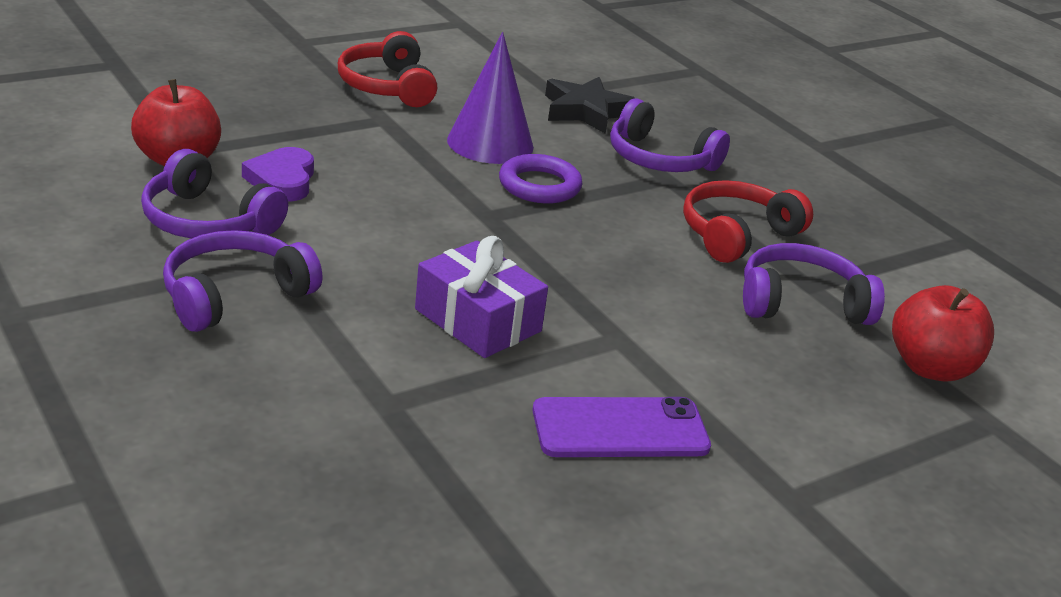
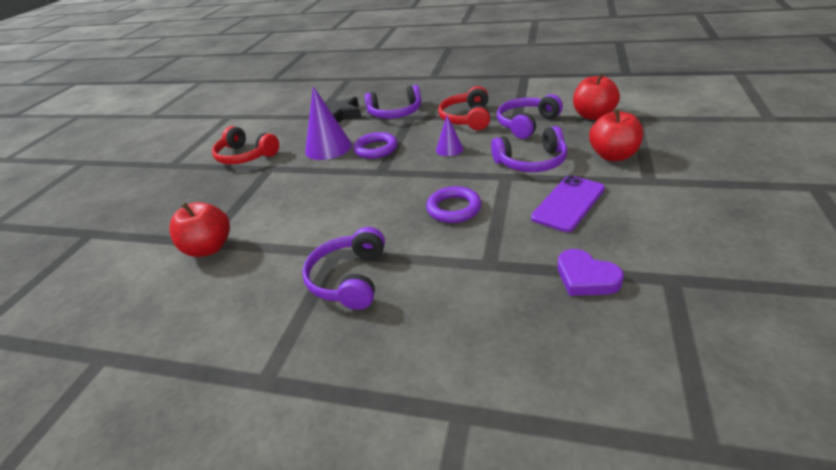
camera: 35 degrees left, 5 degrees up
purple headphones [141,149,288,239] -> purple headphones moved to [491,126,567,172]
purple heart [242,147,314,202] -> purple heart moved to [557,249,624,296]
purple gift [415,236,548,358] -> purple ring [426,186,481,223]
none -> purple cone [436,115,463,156]
none -> red apple [589,109,643,161]

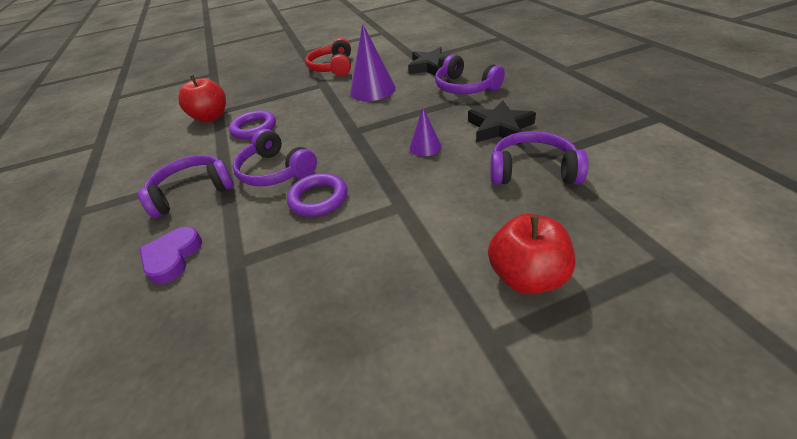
camera: 55 degrees right, 5 degrees up
purple ring [353,132,397,159] -> purple ring moved to [229,110,276,139]
red headphones [438,86,490,130] -> black star [468,100,536,144]
purple headphones [491,126,567,172] -> purple headphones moved to [233,129,317,186]
purple phone [531,175,605,232] -> none
purple heart [557,249,624,296] -> purple heart moved to [139,227,202,284]
red apple [573,73,620,120] -> none

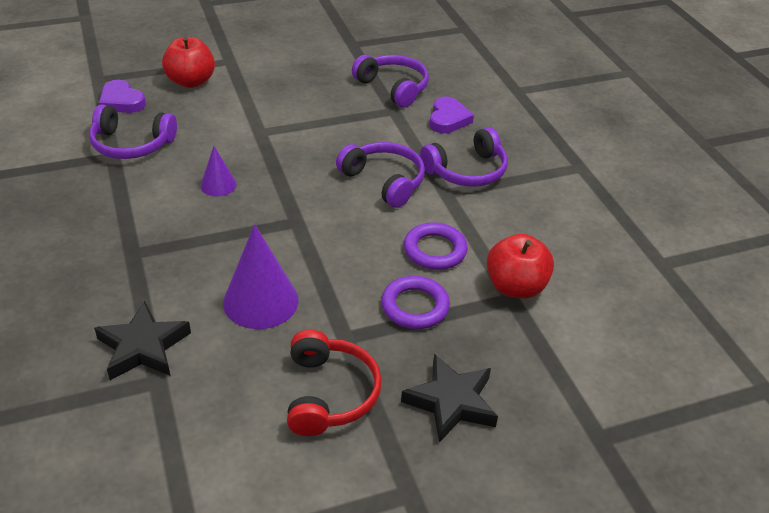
camera: 175 degrees right, 0 degrees up
purple ring [287,173,347,217] -> purple ring moved to [381,276,450,329]
purple headphones [435,54,505,94] -> purple headphones moved to [352,55,429,107]
black star [468,100,536,144] -> black star moved to [401,354,498,443]
none -> purple heart [99,80,146,113]

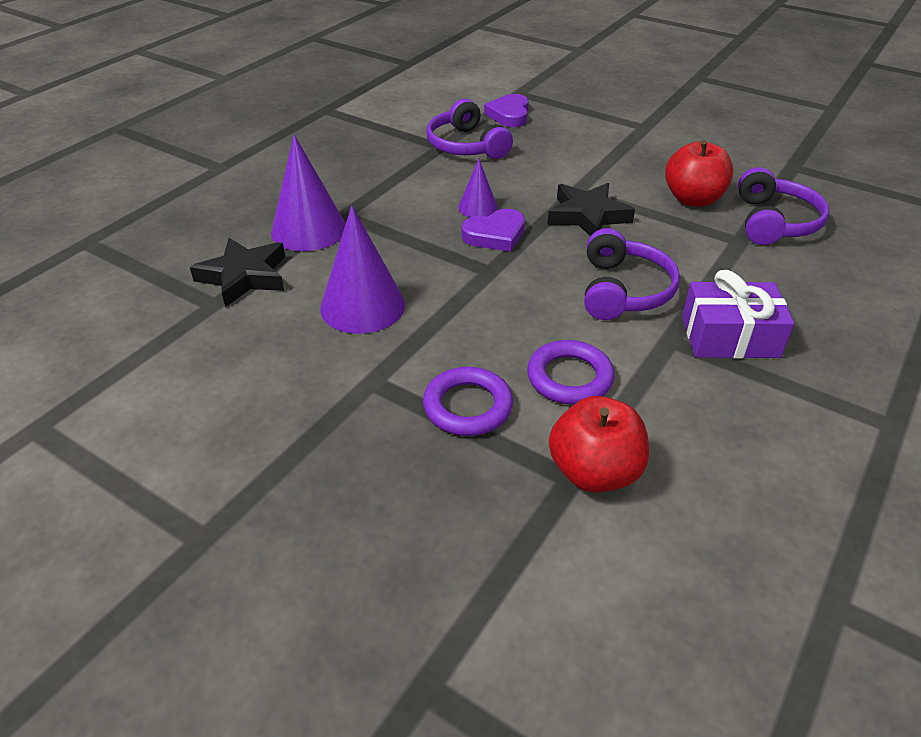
camera: 55 degrees right, 0 degrees up
red apple [162,37,215,88] -> red apple moved to [665,140,733,207]
red headphones [287,330,382,436] -> none
black star [401,354,498,443] -> black star moved to [547,183,635,236]
purple headphones [420,127,508,187] -> purple gift [682,270,794,358]
purple heart [429,97,474,133] -> purple heart moved to [462,209,525,252]
none -> purple cone [271,135,346,251]

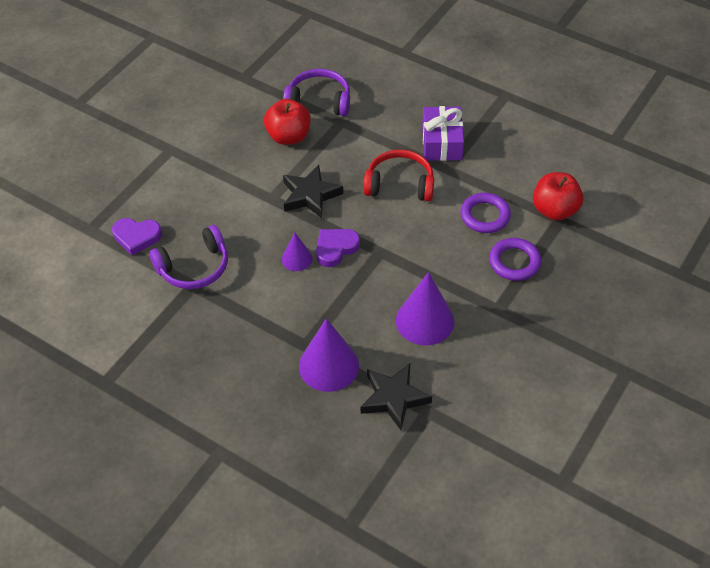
camera: 90 degrees left, 10 degrees up
purple heart [462,209,525,252] -> purple heart turned 105 degrees counterclockwise [316,229,360,267]
purple headphones [584,228,680,320] -> red headphones [363,150,434,201]

